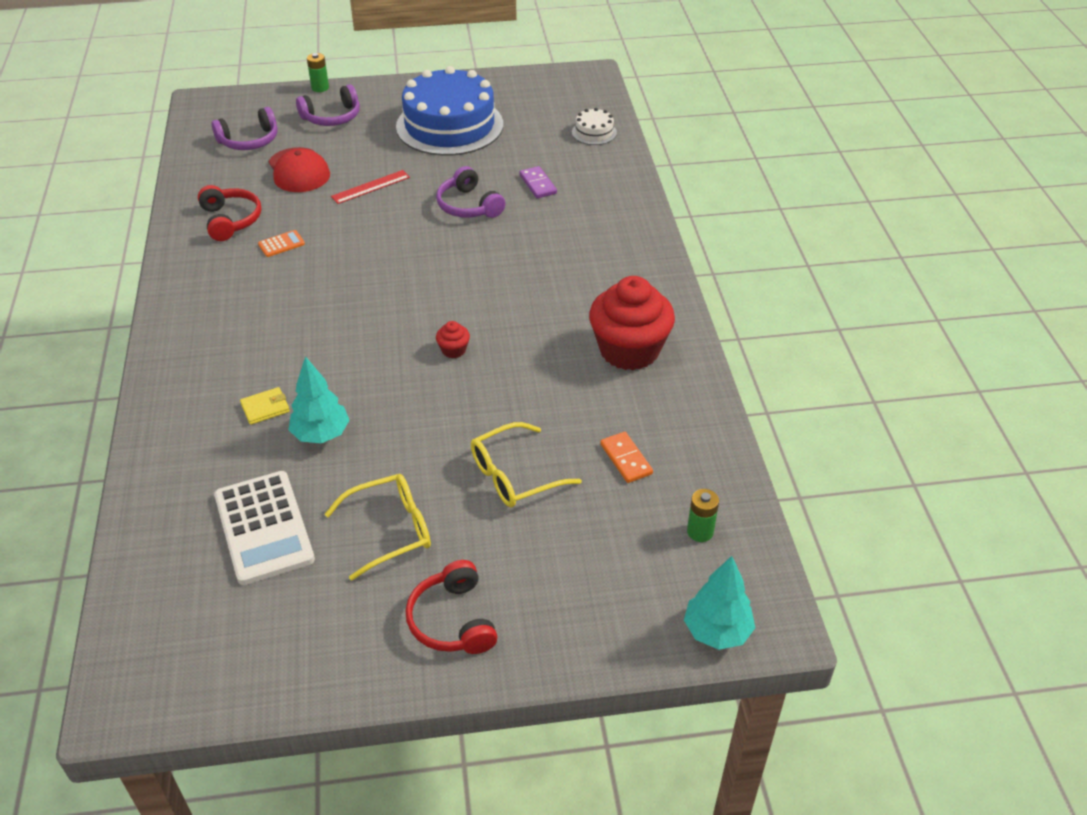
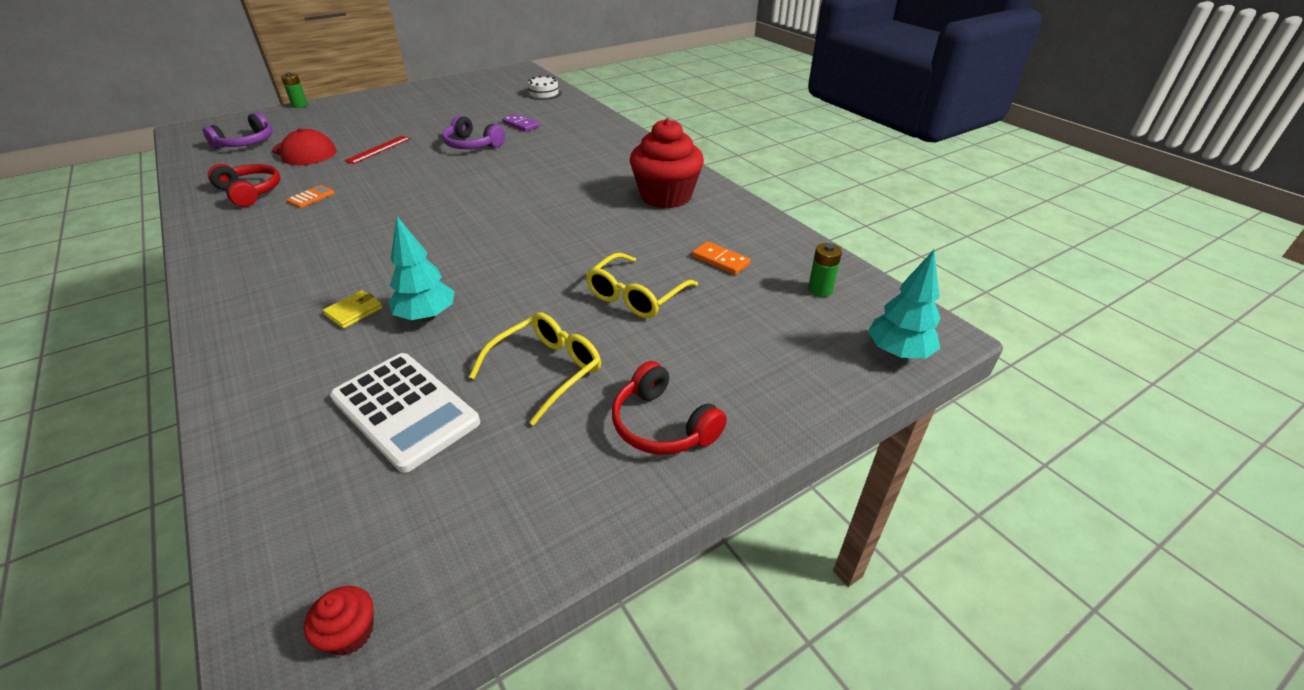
camera: 25 degrees left, 5 degrees down
purple headphones [296,84,360,126] -> none
blue cake [396,66,503,156] -> none
red cupcake [436,321,470,358] -> red cupcake moved to [304,586,374,656]

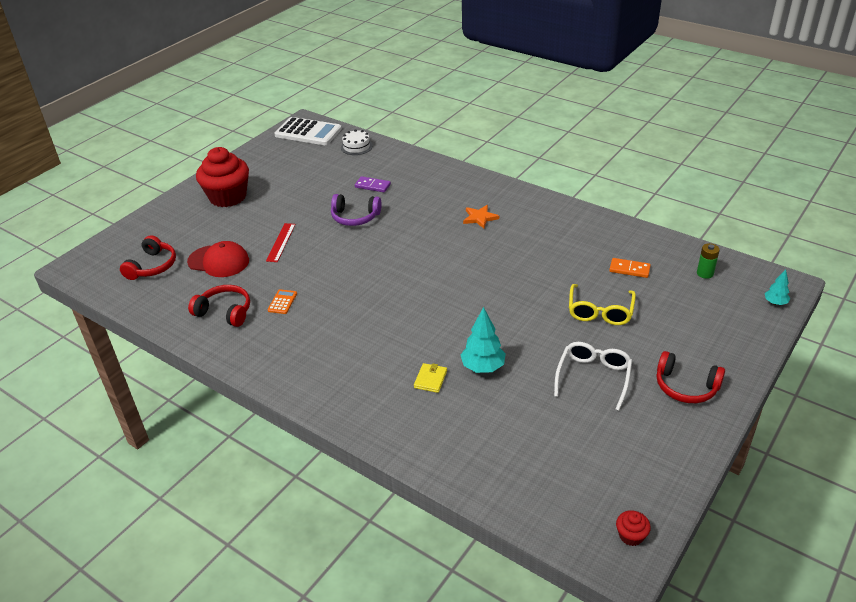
camera: 20 degrees left, 0 degrees up
purple headphones [203,112,273,149] -> red headphones [120,235,176,280]
green battery [281,72,308,108] -> none
white calculator [330,353,480,473] -> white calculator moved to [274,117,342,145]
yellow glasses [469,312,601,426] -> white glasses [554,342,632,411]
red cupcake [630,118,704,209] -> red cupcake moved to [196,147,249,207]
turquoise tree [868,250,940,359] -> turquoise tree [765,269,790,305], size x0.58
none -> orange star [463,205,499,229]

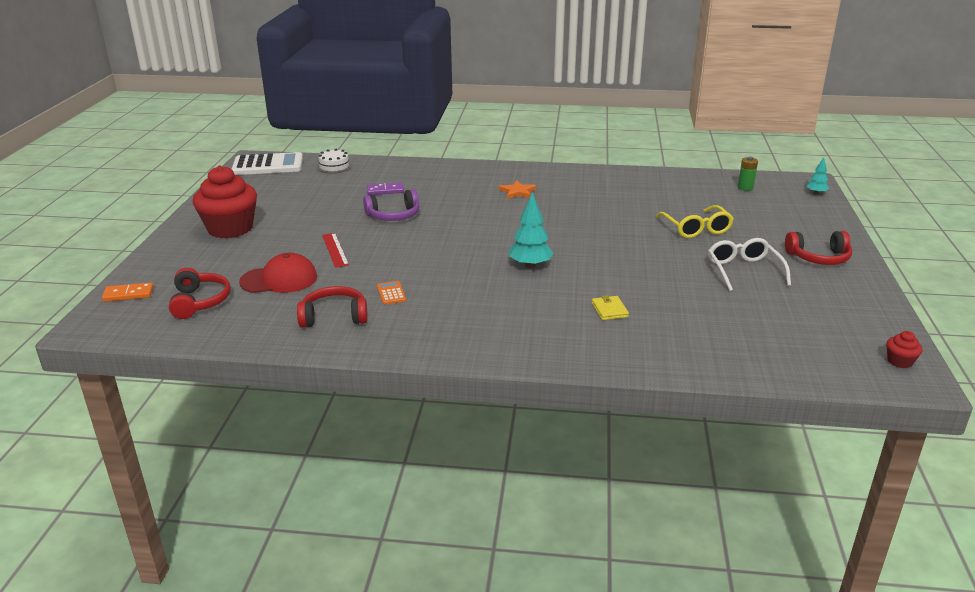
camera: 30 degrees left, 10 degrees down
turquoise tree [461,307,506,373] -> turquoise tree moved to [509,192,554,268]
orange domino [609,258,651,278] -> orange domino moved to [102,282,154,302]

